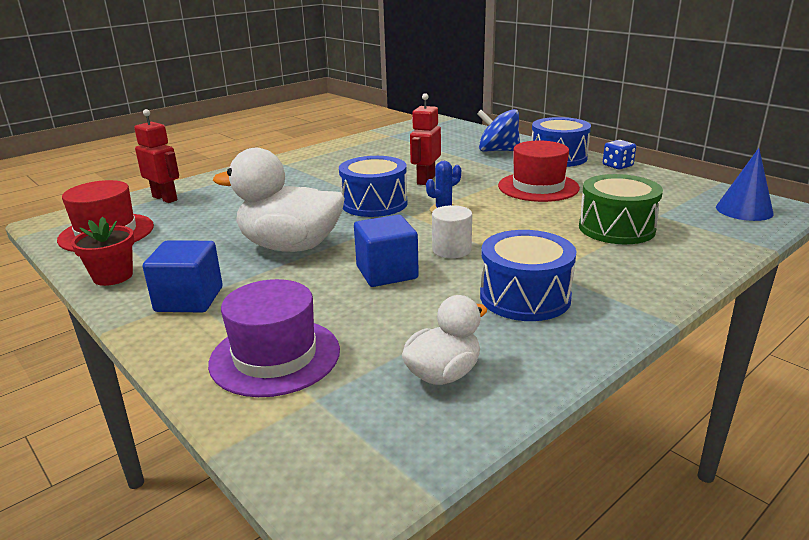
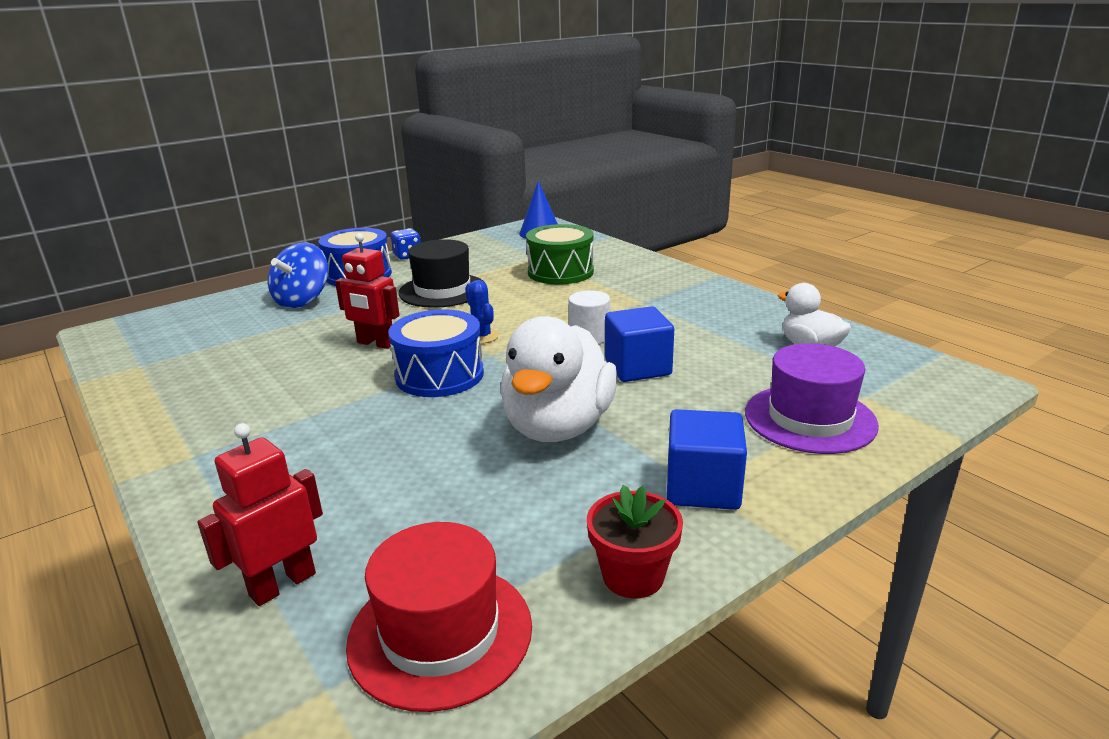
camera: 85 degrees left, 0 degrees up
blue drum [480,230,576,321] -> none
red hat [498,140,580,202] -> black hat [398,239,484,308]

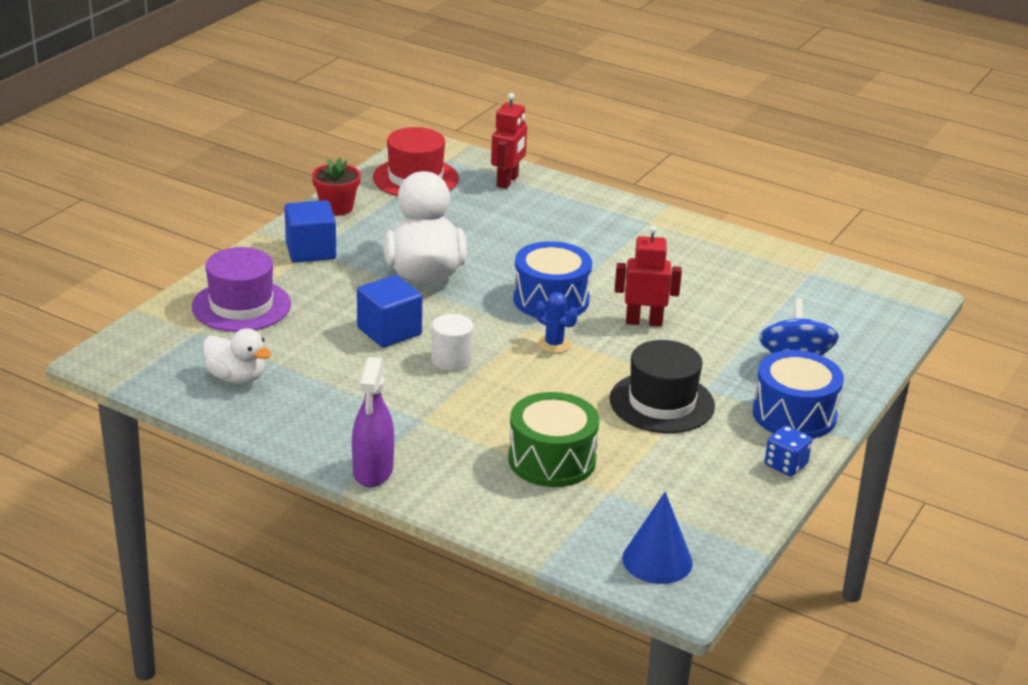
camera: 155 degrees right, 5 degrees up
none -> purple spray bottle [352,357,394,487]

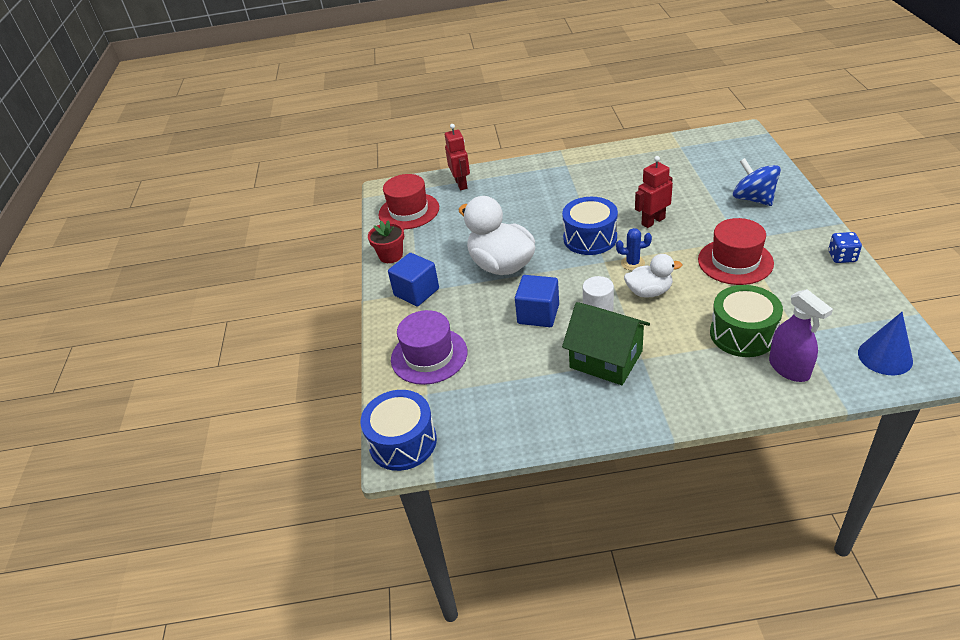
camera: 30 degrees left, 10 degrees up
white duck [203,328,271,384] -> white duck moved to [624,254,682,298]
purple spray bottle [352,357,394,487] -> purple spray bottle moved to [769,289,833,382]
black hat [610,340,715,433] -> red hat [698,218,774,285]
blue drum [753,350,844,439] -> blue drum moved to [360,390,437,471]
none -> green house [562,302,650,385]

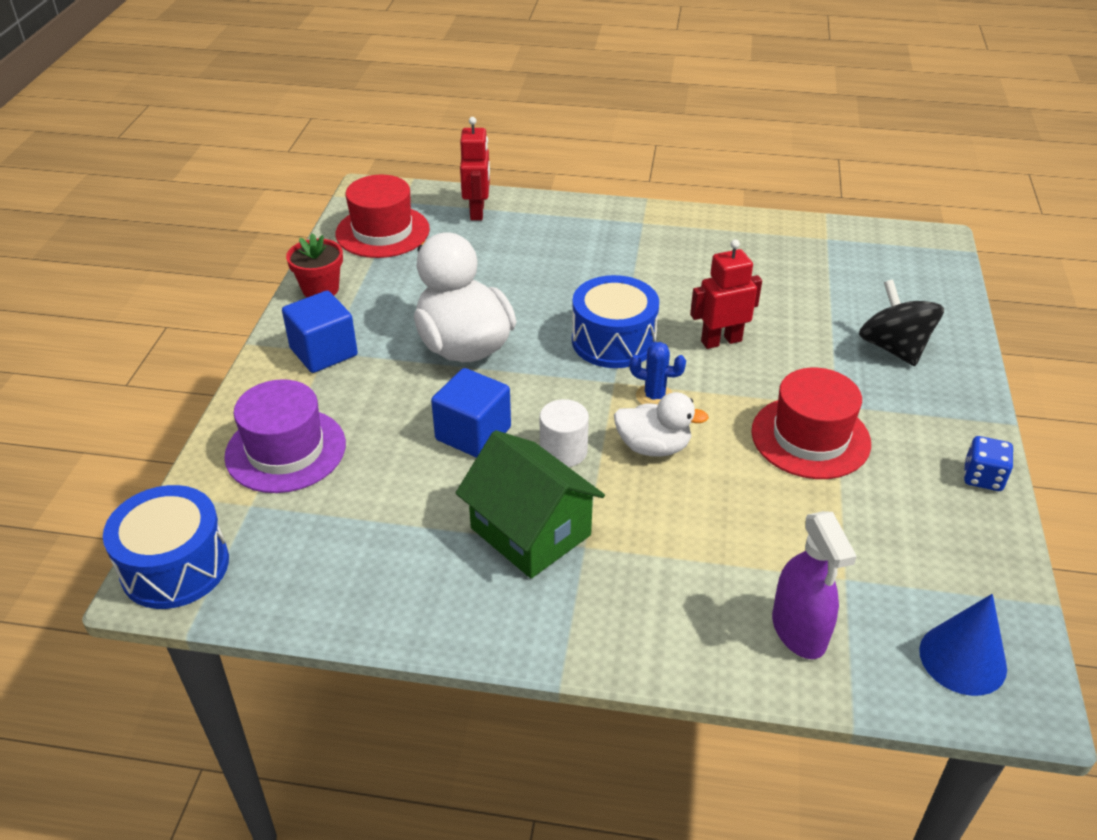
camera: 10 degrees right, 0 degrees up
green drum [710,285,783,357] -> none
blue spinning top [733,158,781,206] -> black spinning top [859,279,944,366]

